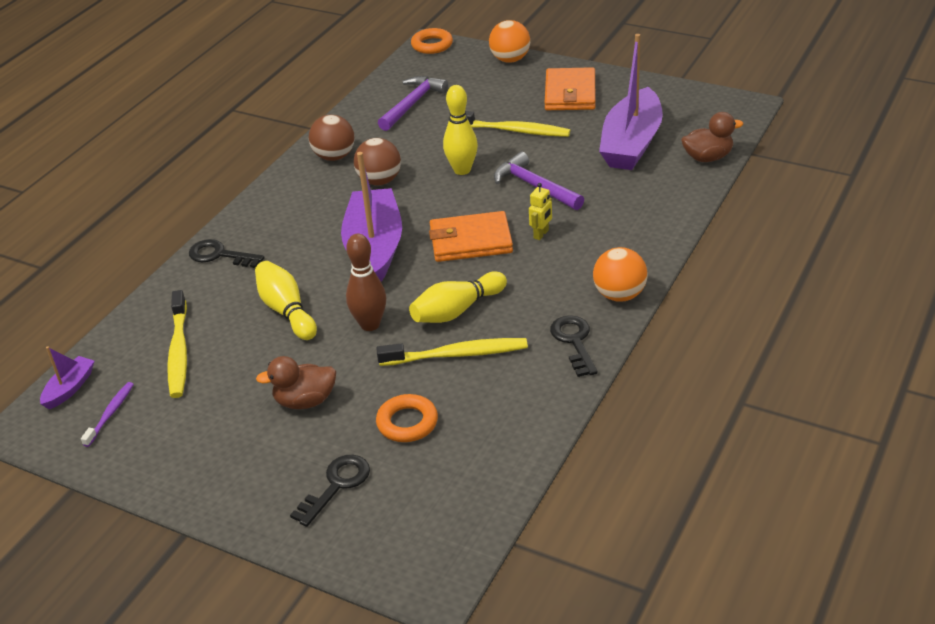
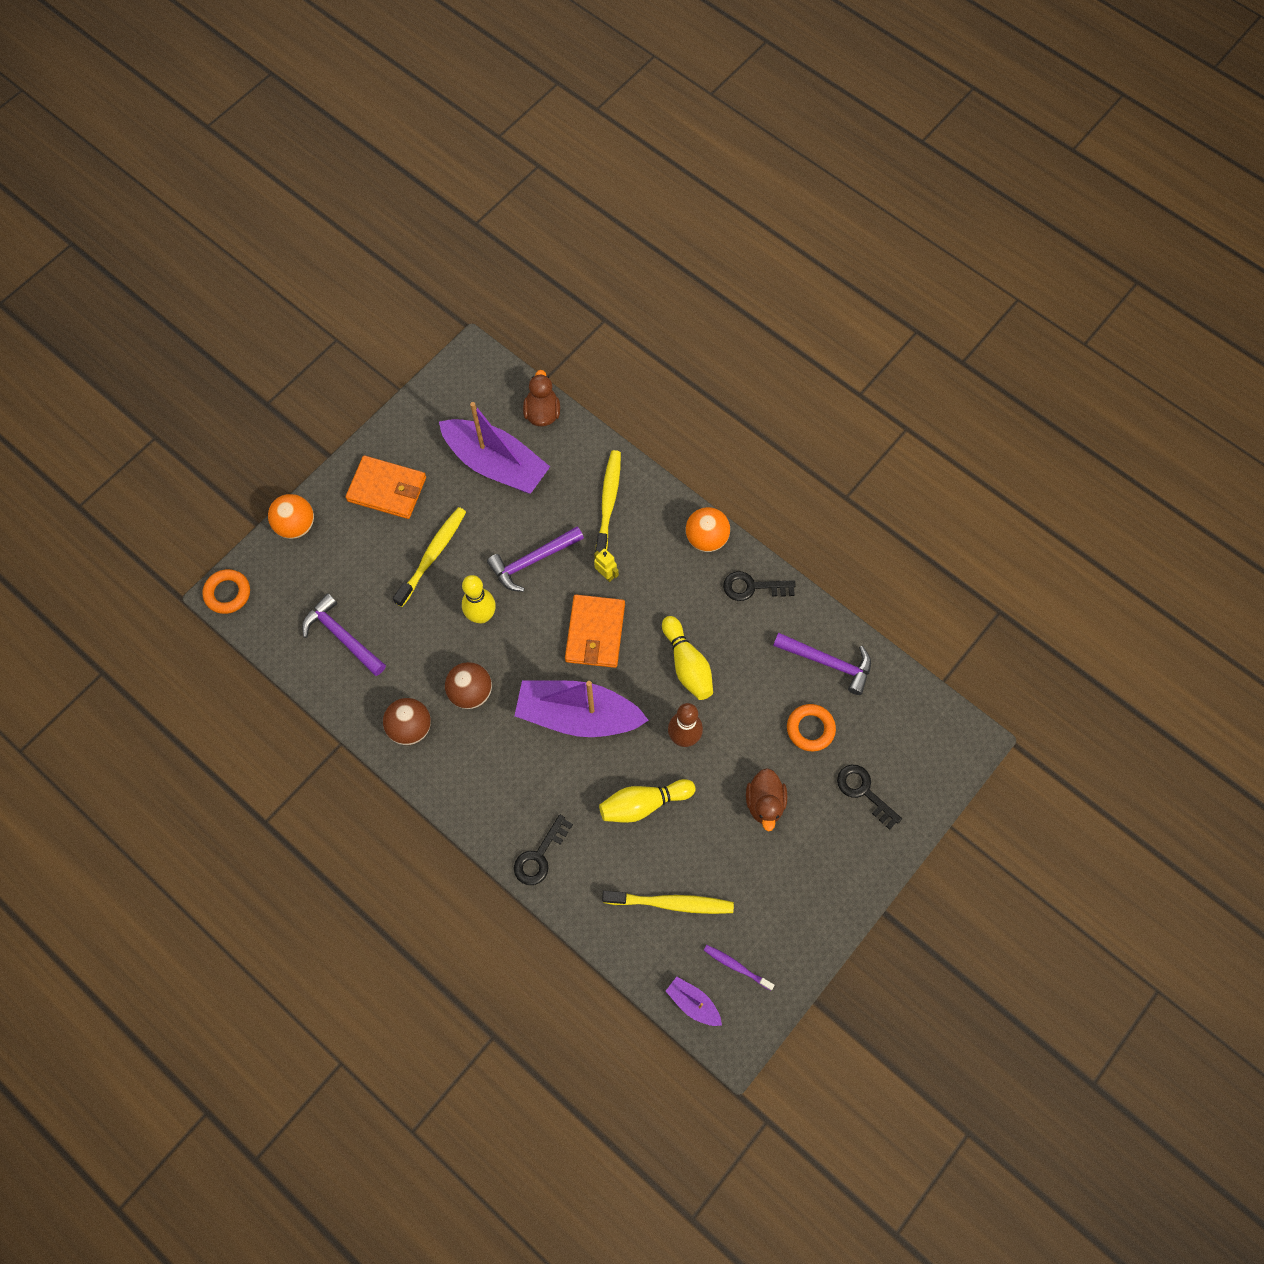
camera: 80 degrees left, 30 degrees up
yellow toothbrush [377,338,528,366] -> yellow toothbrush moved to [595,450,621,552]
none -> purple hammer [773,633,871,695]

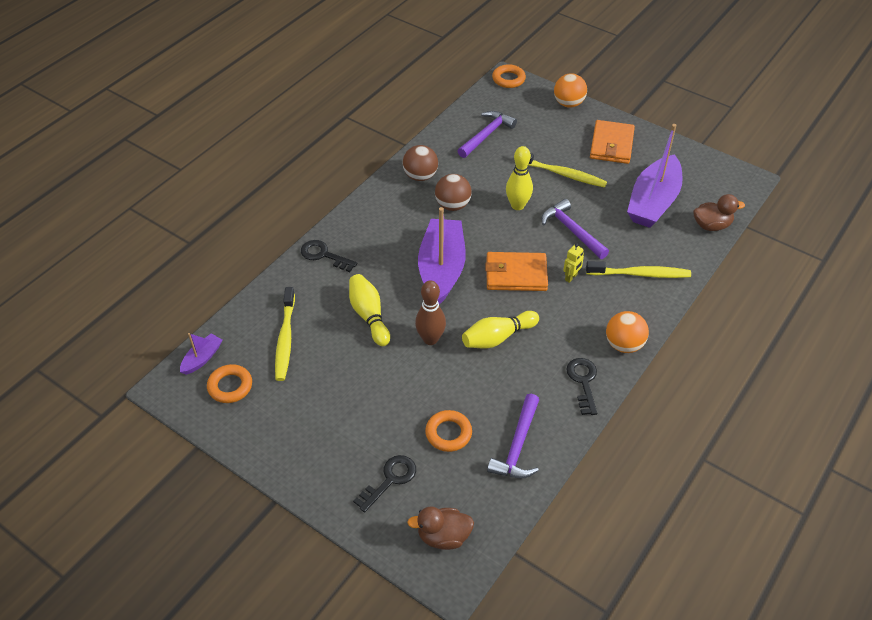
camera: 85 degrees right, 20 degrees down
purple toothbrush [704,945,774,991] -> orange ring [207,364,252,403]
brown duck [746,768,787,831] -> brown duck moved to [407,506,474,550]

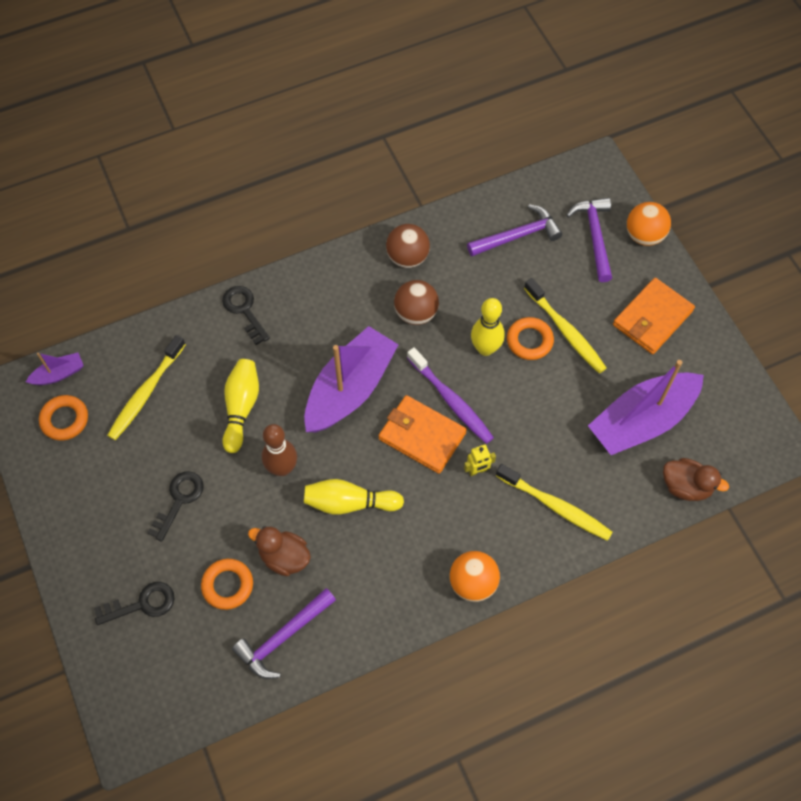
camera: 30 degrees right, 15 degrees up
brown duck [407,506,474,550] -> brown duck moved to [248,526,311,576]
orange ring [492,64,526,88] -> orange ring moved to [507,317,554,360]
purple hammer [542,199,609,259] -> purple hammer moved to [567,198,612,282]
black key [566,358,597,415] -> black key moved to [147,471,204,542]
none -> purple toothbrush [407,347,494,444]

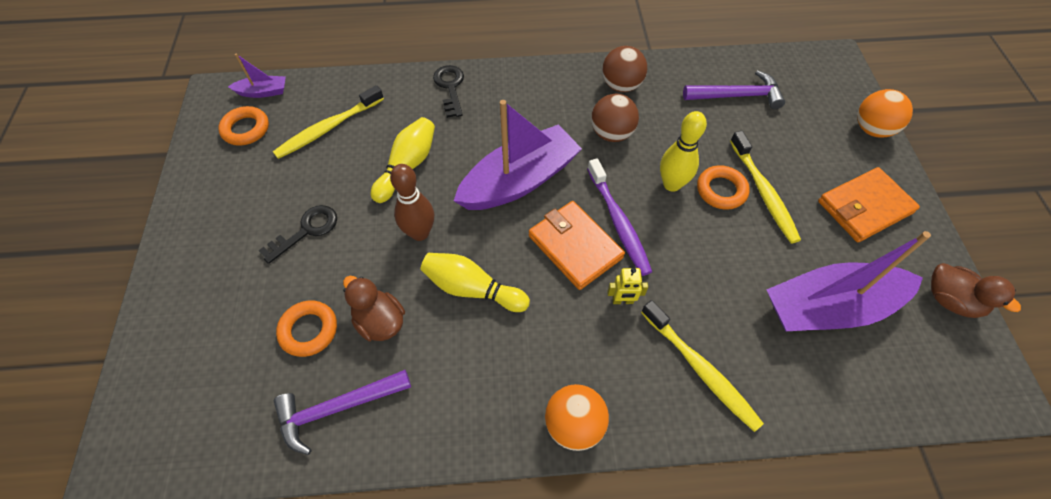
camera: 20 degrees right, 5 degrees down
black key [94,582,175,625] -> none
purple hammer [567,198,612,282] -> none
brown duck [663,458,729,501] -> brown duck moved to [931,263,1021,318]

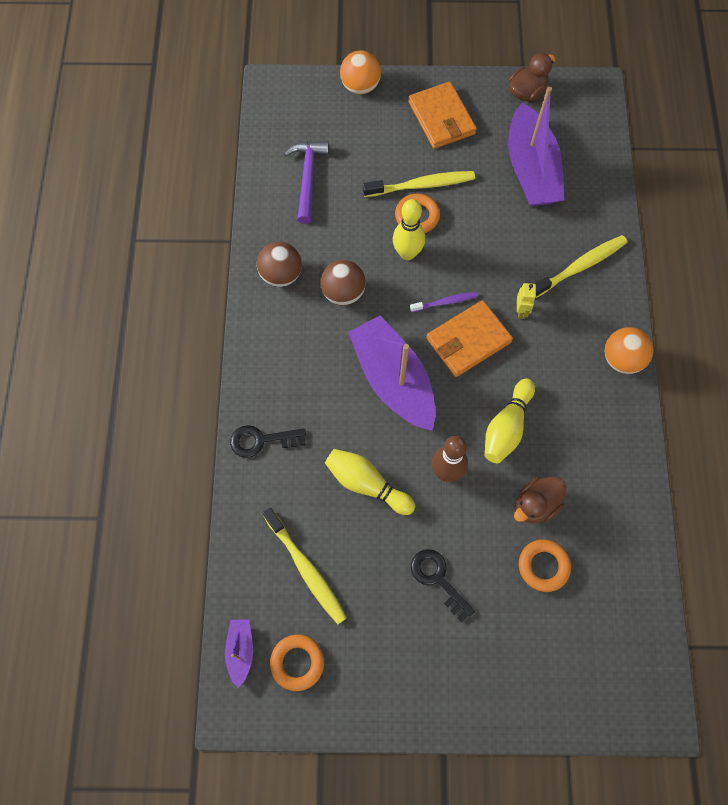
camera: 85 degrees left, 10 degrees up
purple hammer [274,370,411,455] -> none
purple toothbrush [587,158,652,276] -> purple toothbrush [410,292,478,312], size x0.58

